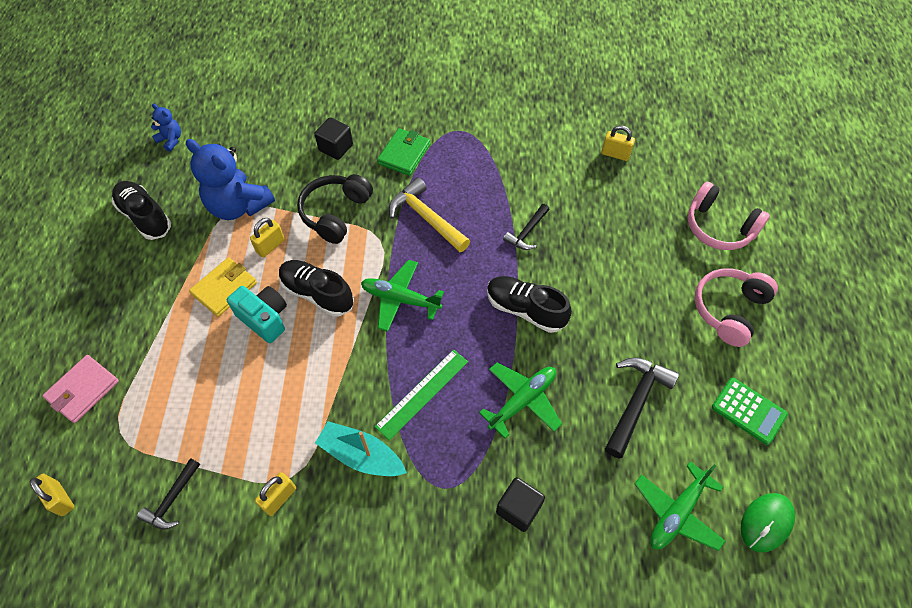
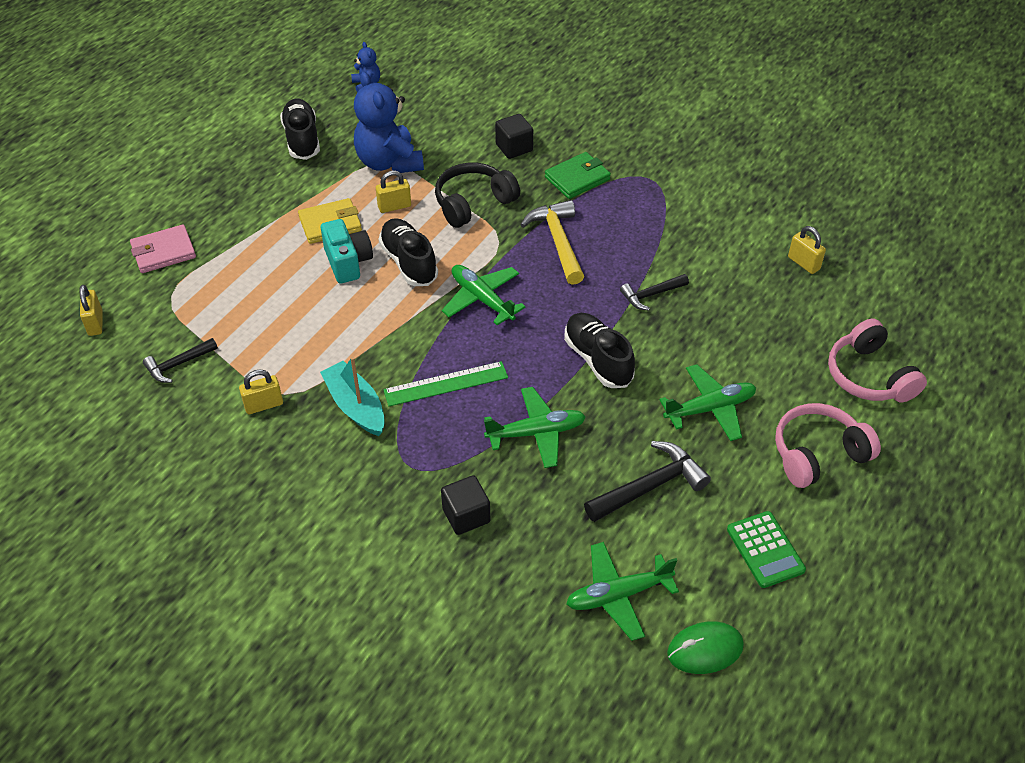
camera: 30 degrees right, 10 degrees down
none -> green plane [659,364,756,441]

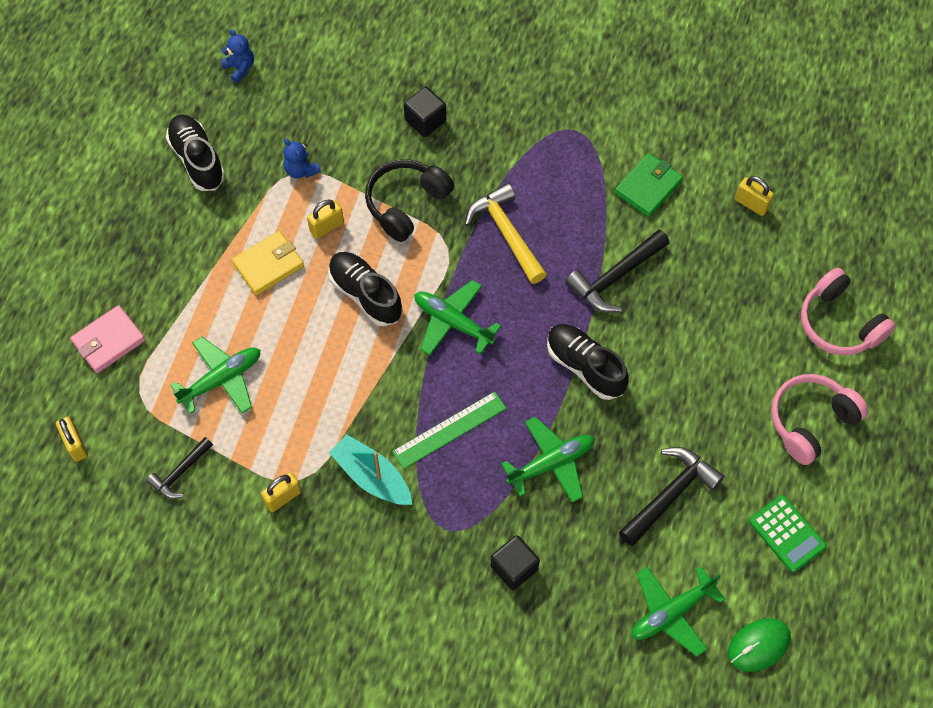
camera: 15 degrees left, 15 degrees up
turquoise camera [321,219,373,283] -> none
blue teddy bear [354,72,424,173] -> blue teddy bear [283,138,321,179], size x0.48
green wallet [545,152,611,199] -> green wallet moved to [615,153,683,217]
black hammer [620,274,689,311] -> black hammer [565,230,669,313], size x1.62
green plane [659,364,756,441] -> green plane moved to [170,337,260,414]

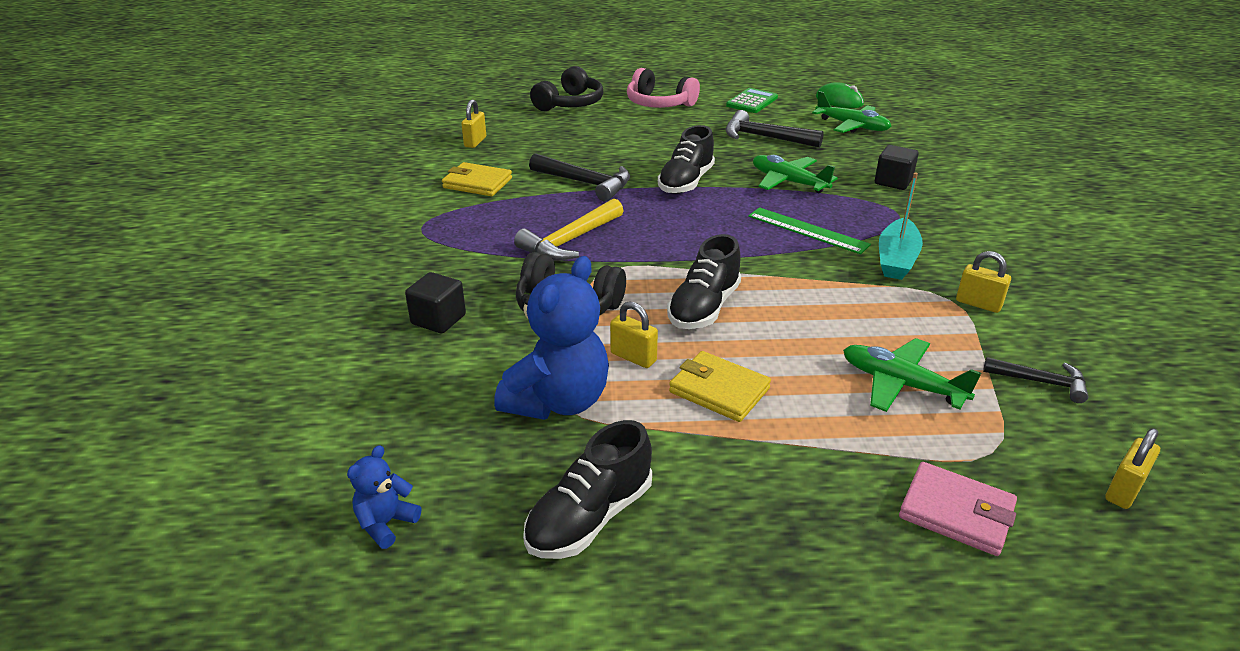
camera: 110 degrees left, 30 degrees down
blue teddy bear [283,138,321,179] -> blue teddy bear [494,256,609,420], size x2.10
green plane [415,280,501,355] -> none
green wallet [615,153,683,217] -> yellow wallet [442,162,512,196]
pink headphones [801,268,896,355] -> black headphones [530,66,603,111]

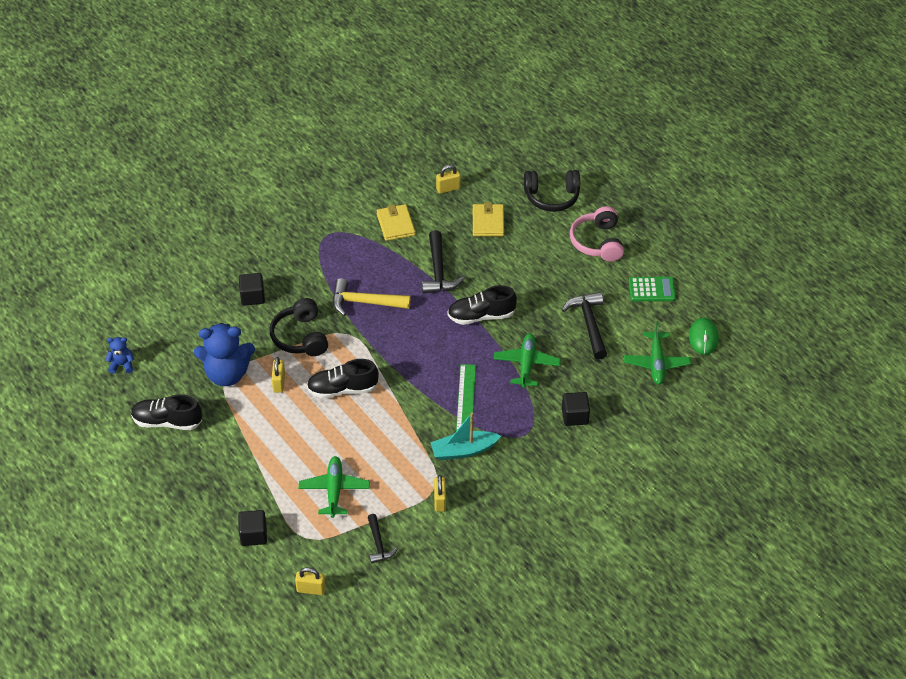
camera: 55 degrees right, 15 degrees up
yellow wallet [669,351,771,422] -> yellow wallet moved to [473,202,504,237]
pink wallet [899,462,1017,556] -> black cube [238,510,267,546]

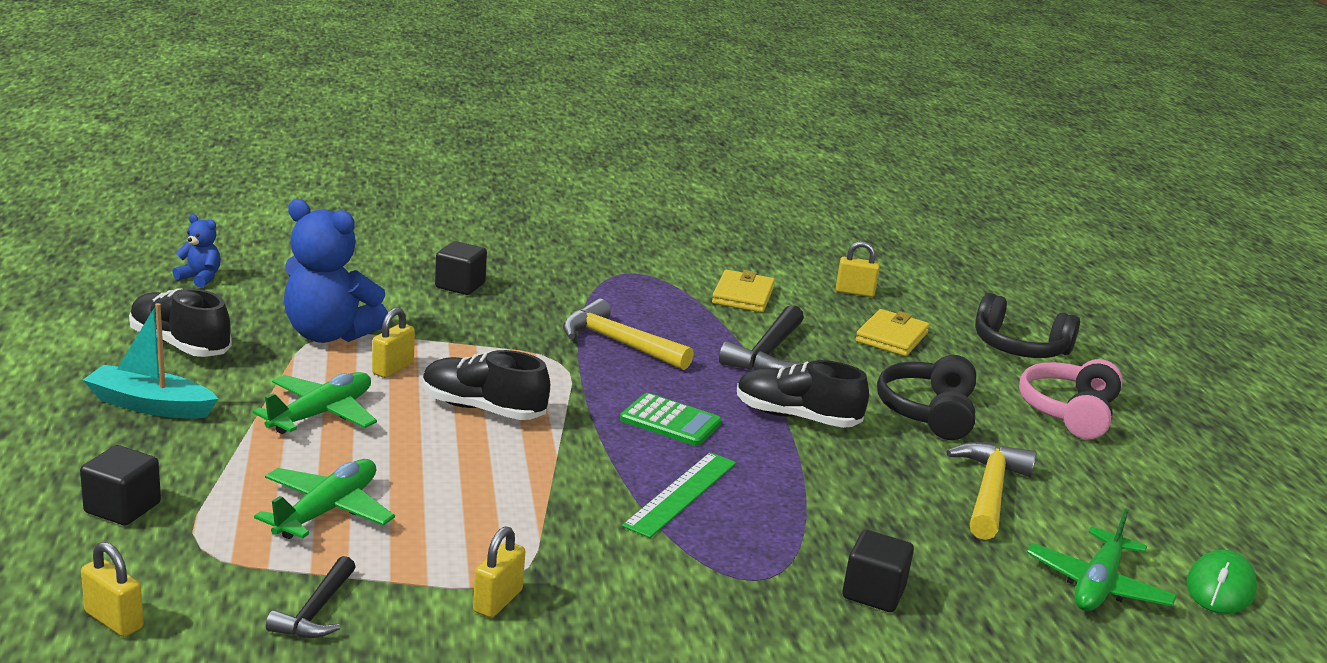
camera: 25 degrees right, 25 degrees down
black headphones [269,298,328,356] -> black headphones moved to [877,355,976,440]
turquoise boat [430,412,501,460] -> turquoise boat moved to [83,303,218,419]
green plane [494,333,561,388] -> green plane moved to [253,372,377,434]
black hammer [562,292,607,359] -> yellow hammer [947,442,1037,540]
green calculator [629,277,676,301] -> green calculator moved to [620,393,722,446]

